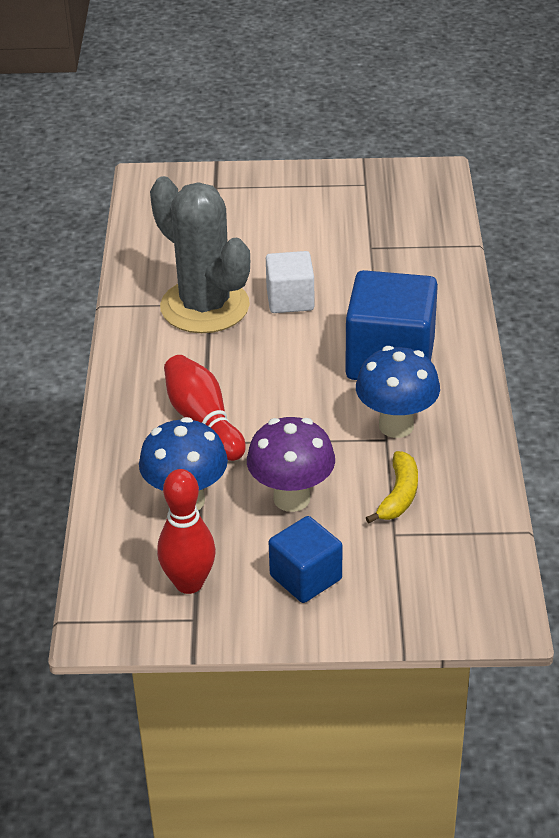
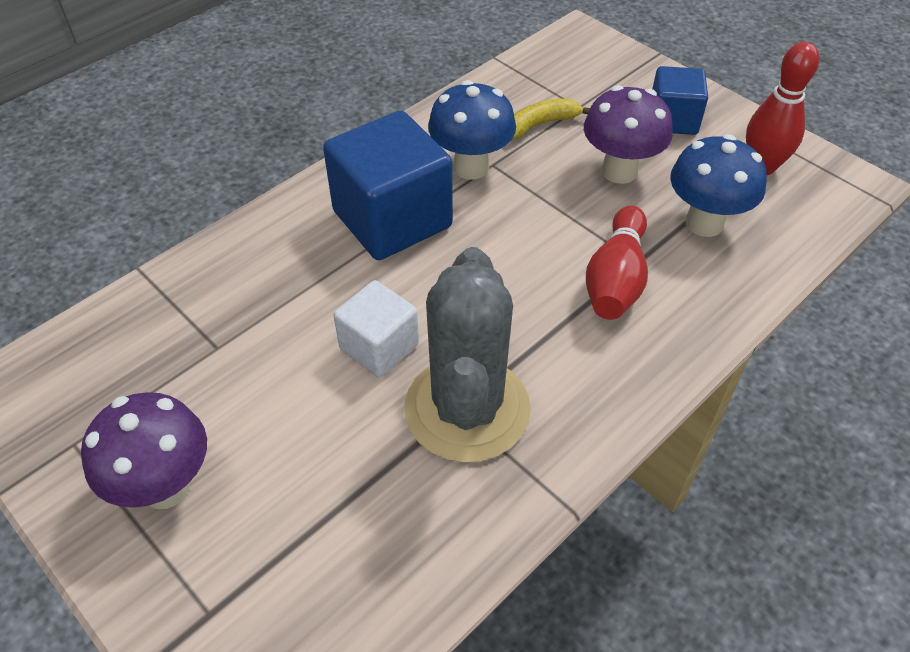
camera: 135 degrees left, 10 degrees up
none -> purple mushroom [81,392,207,509]

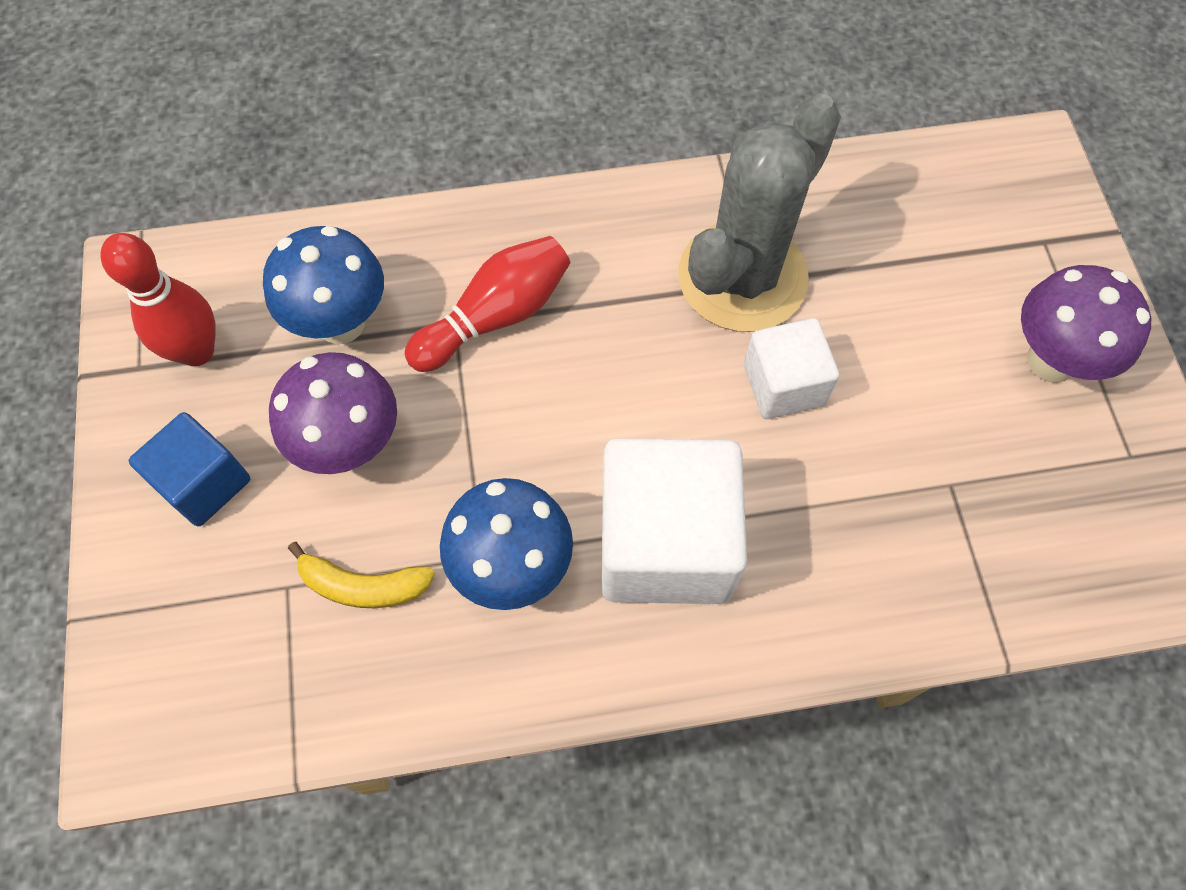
camera: 145 degrees left, 15 degrees up
blue cube [323,111,453,260] -> white cube [601,438,747,604]

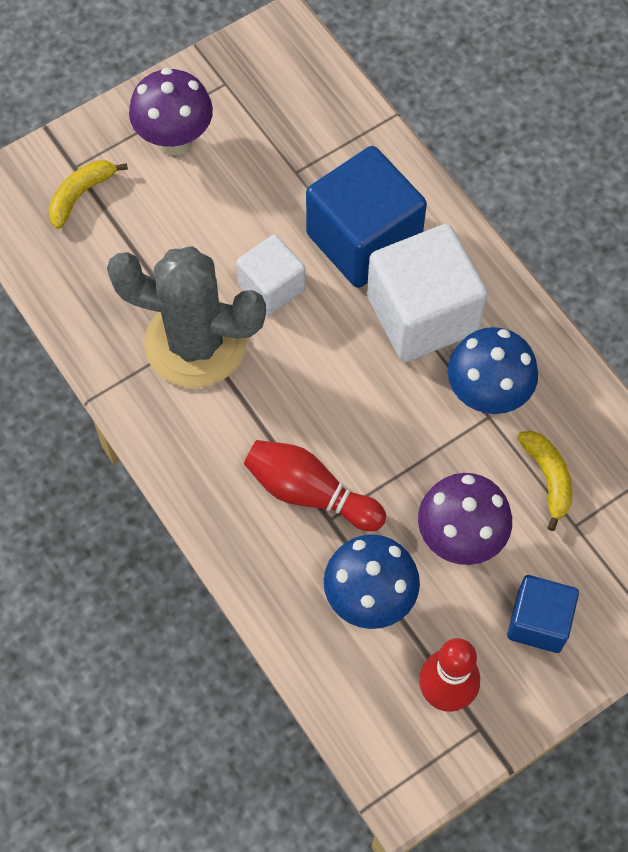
camera: 115 degrees left, 0 degrees up
none -> yellow banana [48,160,128,229]
none -> blue cube [306,146,427,288]

